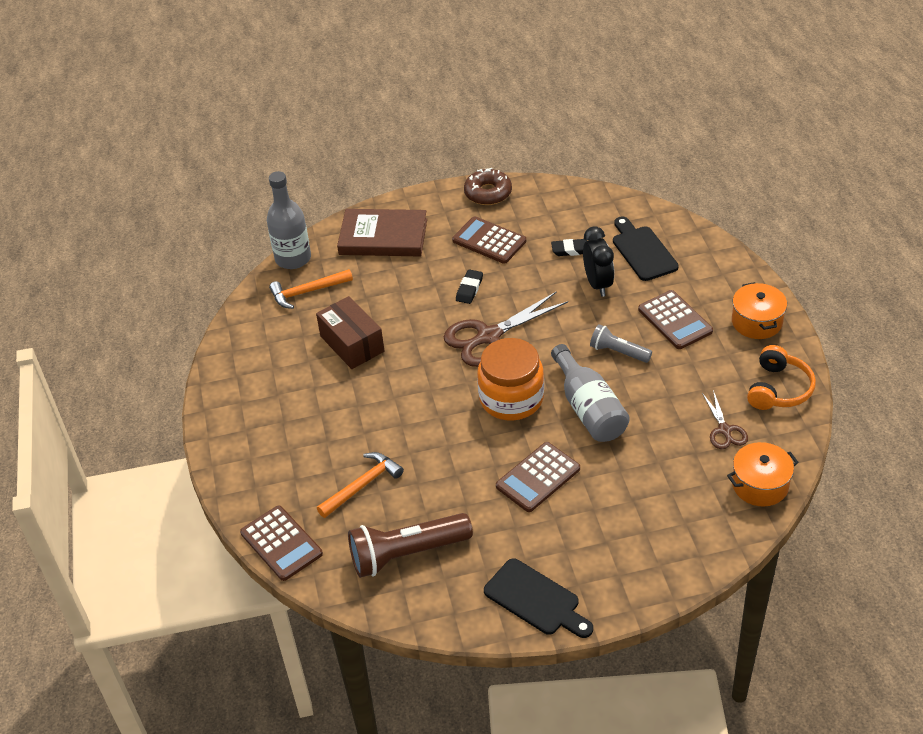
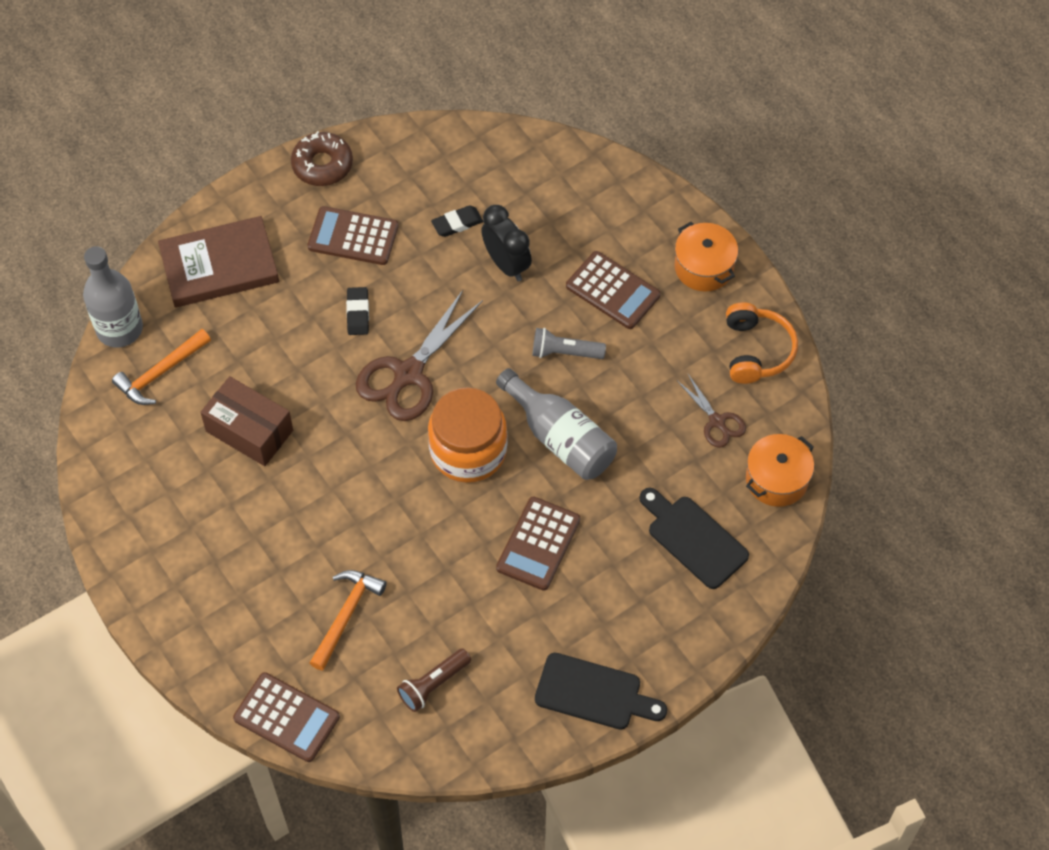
camera: 25 degrees left, 15 degrees up
brown flashlight [348,513,473,578] -> brown flashlight [397,648,471,712], size x0.56
black cutting board [613,217,679,281] -> black cutting board moved to [639,488,749,589]

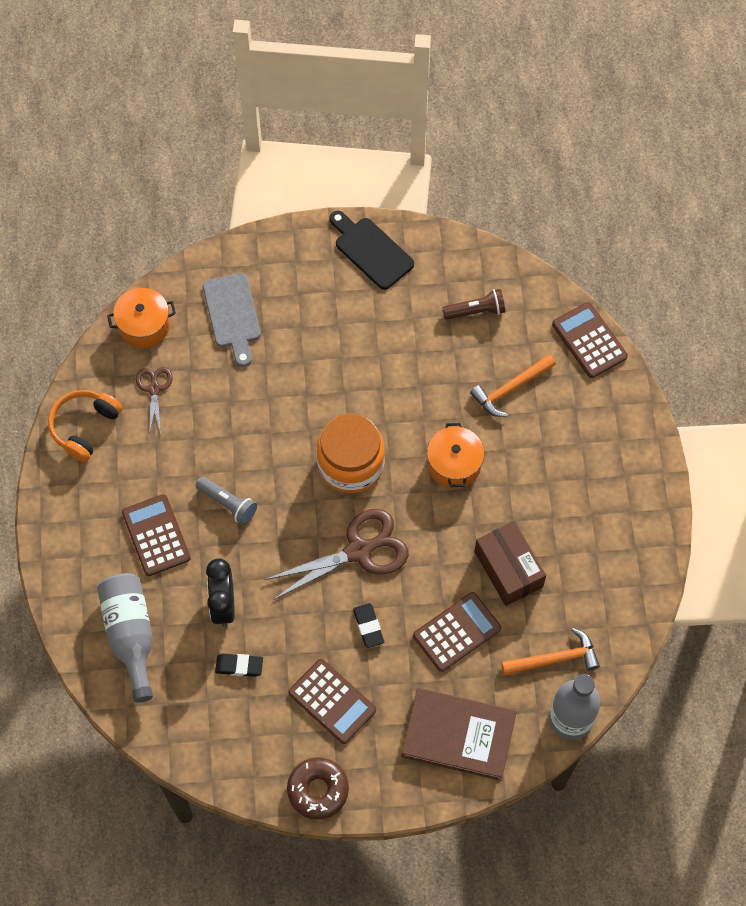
camera: 150 degrees left, 5 degrees up
black eraser [346,287,369,335] -> black eraser turned 45 degrees counterclockwise [353,603,384,648]
grey bottle [496,368,617,480] -> grey bottle moved to [97,573,153,703]
brown calculator [496,496,580,591] -> brown calculator moved to [413,592,501,672]
black cutting board [639,488,749,589] -> grey cutting board [203,273,261,367]
orange pot [674,222,738,292] -> orange pot moved to [427,423,484,488]

